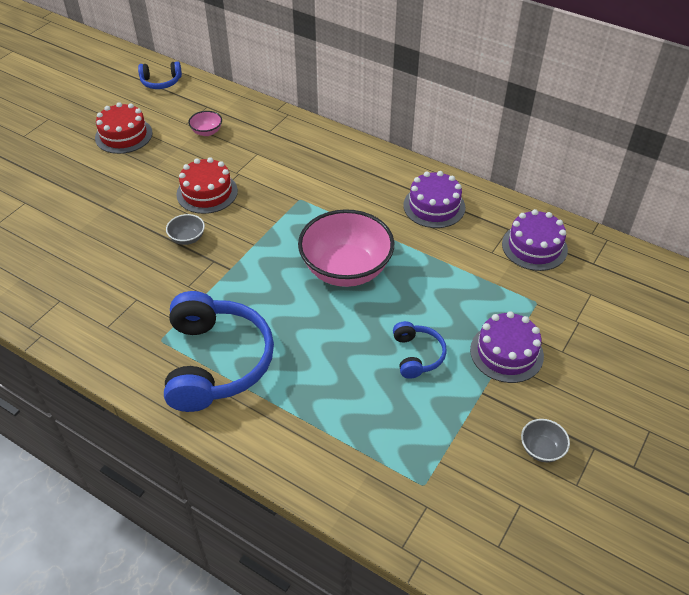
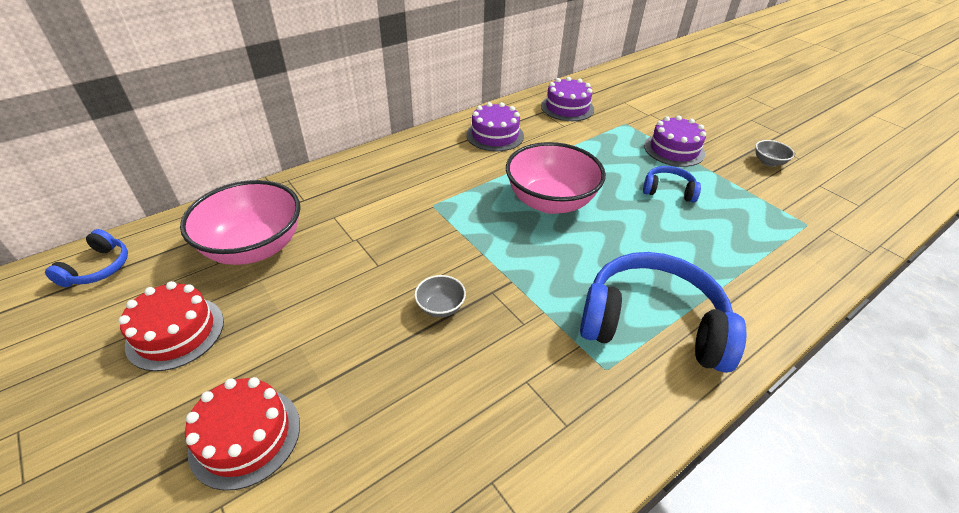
camera: 70 degrees left, 5 degrees down
red cake [176,157,238,214] -> red cake moved to [185,377,300,491]
pink bowl [188,111,222,136] -> pink bowl [180,180,300,265], size x2.36

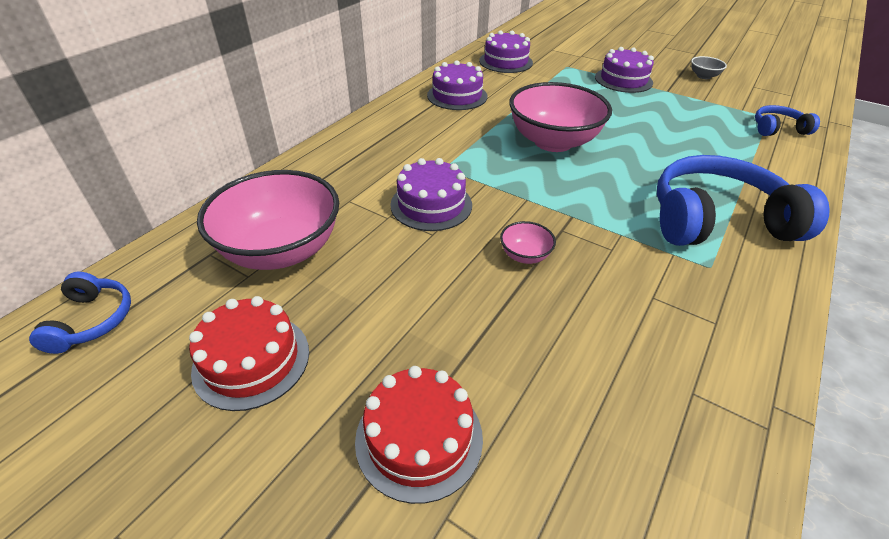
camera: 20 degrees left, 0 degrees up
grey bowl [414,275,466,317] -> pink bowl [500,221,556,264]
blue headphones [643,166,701,203] -> blue headphones moved to [755,105,820,136]
none -> purple cake [390,158,472,231]

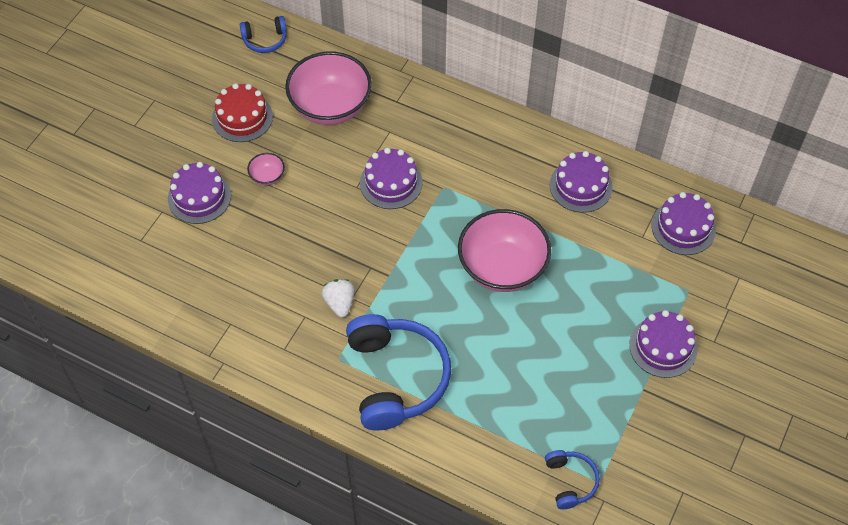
camera: 85 degrees right, 15 degrees up
red cake [355,366,483,504] -> purple cake [168,162,231,224]
pink bowl [500,221,556,264] -> pink bowl moved to [247,153,285,185]
grey bowl [691,56,727,79] -> none
none -> white strawberry [321,279,355,318]

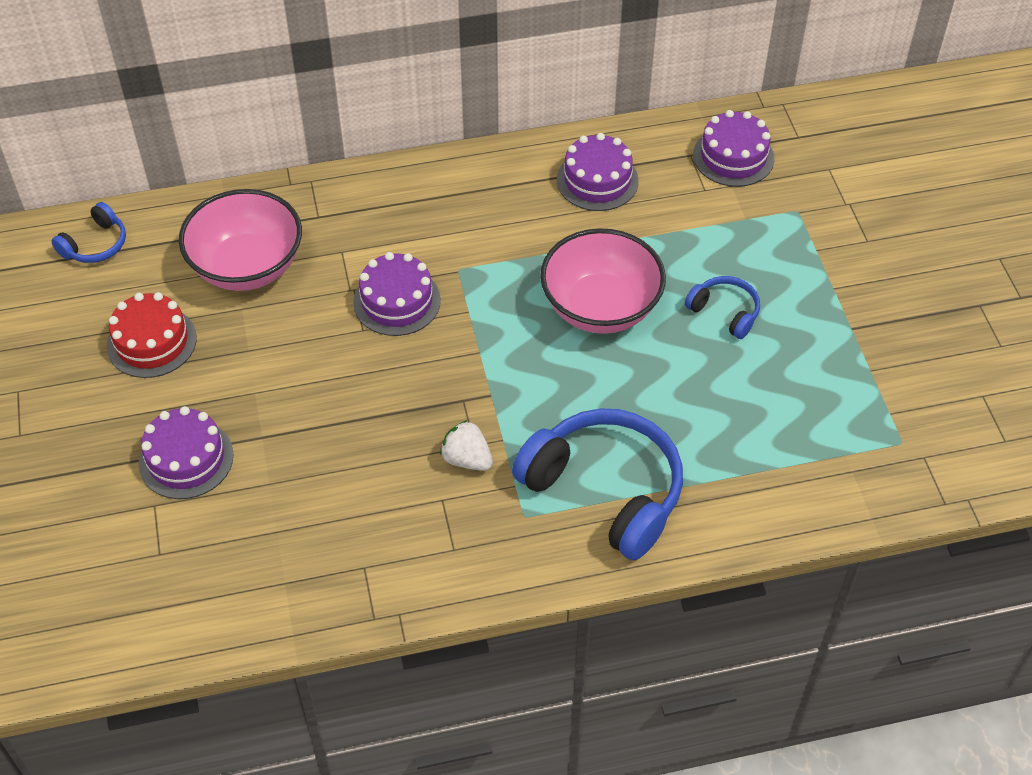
camera: 40 degrees left, 5 degrees down
pink bowl [247,153,285,185] -> none
blue headphones [545,450,600,509] -> blue headphones moved to [685,276,760,339]
purple cake [629,310,697,378] -> none

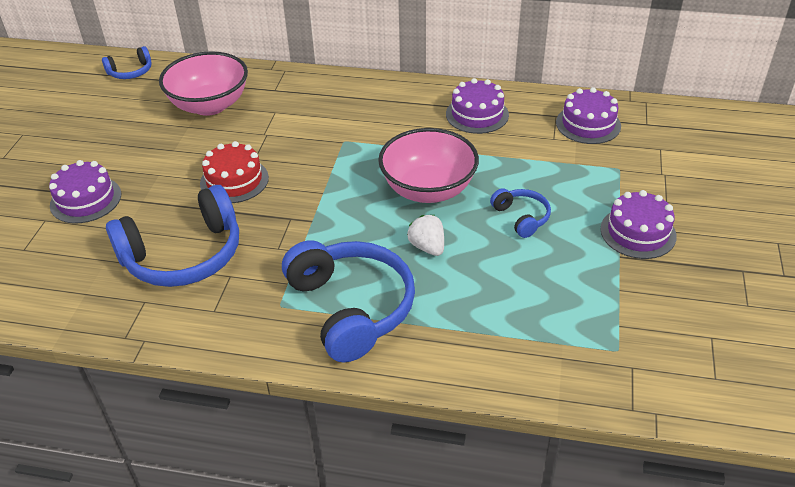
camera: 25 degrees right, 10 degrees down
red cake [107,292,197,378] -> red cake moved to [200,141,269,203]
purple cake [353,252,441,336] -> purple cake moved to [600,190,677,259]
white strawberry [440,420,493,471] -> white strawberry moved to [407,215,444,256]
none -> blue headphones [106,185,239,287]

